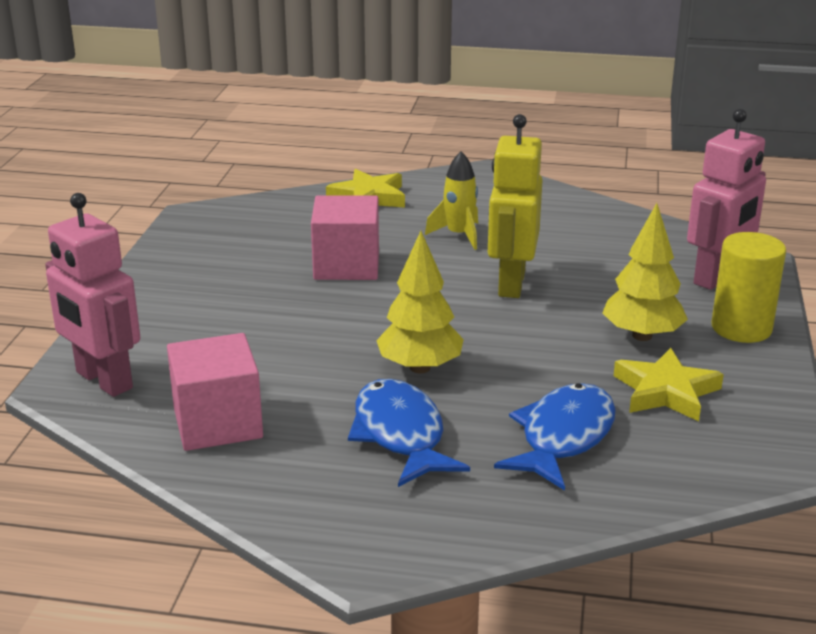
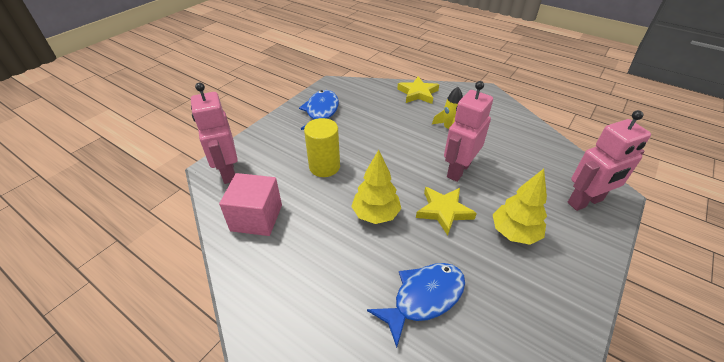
camera: 25 degrees right, 15 degrees up
pink cube [311,195,379,280] -> none
blue fish [348,379,470,487] -> blue fish moved to [299,90,339,130]
yellow robot [488,114,543,298] -> pink robot [444,81,493,182]
yellow star [614,348,724,422] -> yellow star moved to [416,187,477,236]
yellow cylinder [711,232,786,343] -> yellow cylinder moved to [304,118,340,177]

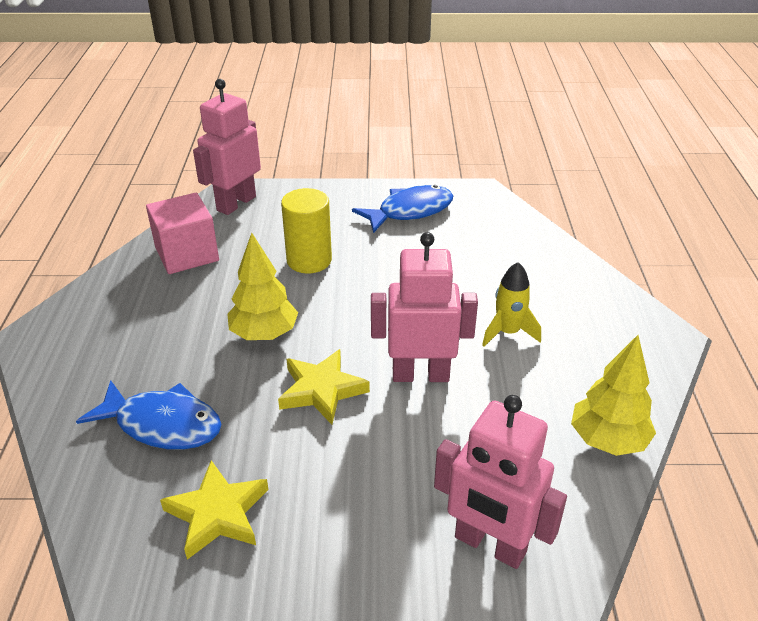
camera: 55 degrees right, 5 degrees down
yellow star [397,77,439,104] -> yellow star moved to [160,460,269,560]
yellow tree [493,169,547,245] -> yellow tree moved to [571,335,656,456]

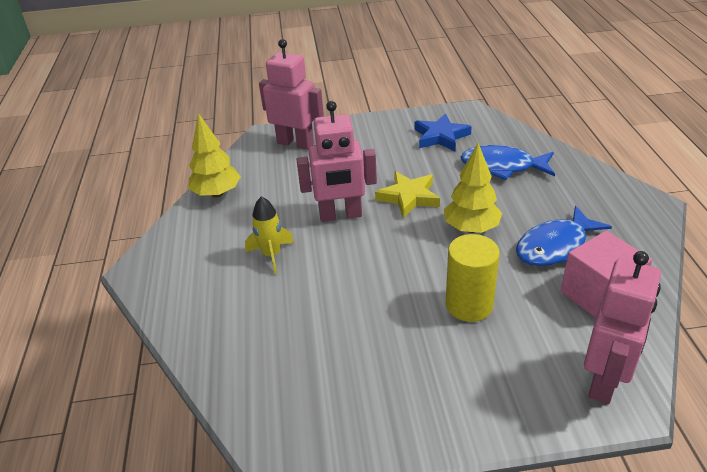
camera: 175 degrees right, 0 degrees up
yellow star [160,460,269,560] -> blue star [415,113,472,151]
blue fish [352,185,453,233] -> blue fish moved to [516,206,612,266]

